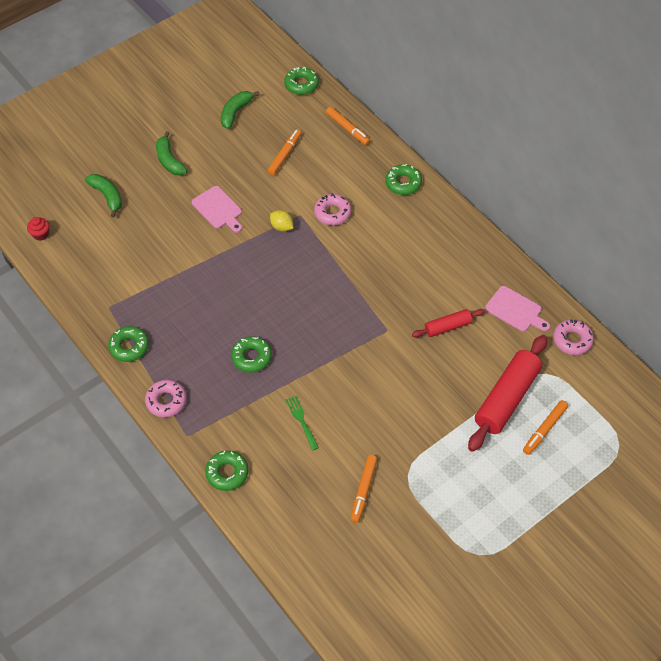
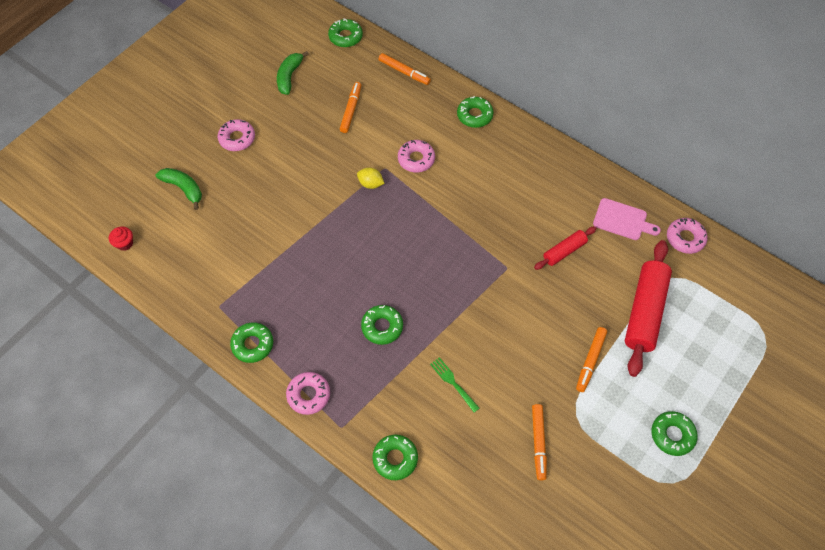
camera: 15 degrees left, 5 degrees up
green banana [156,131,187,175] -> pink donut [218,119,255,151]
pink cutting board [192,186,242,233] -> none
orange marker [523,400,568,455] -> orange marker moved to [576,327,607,392]
none -> green donut [651,411,698,456]

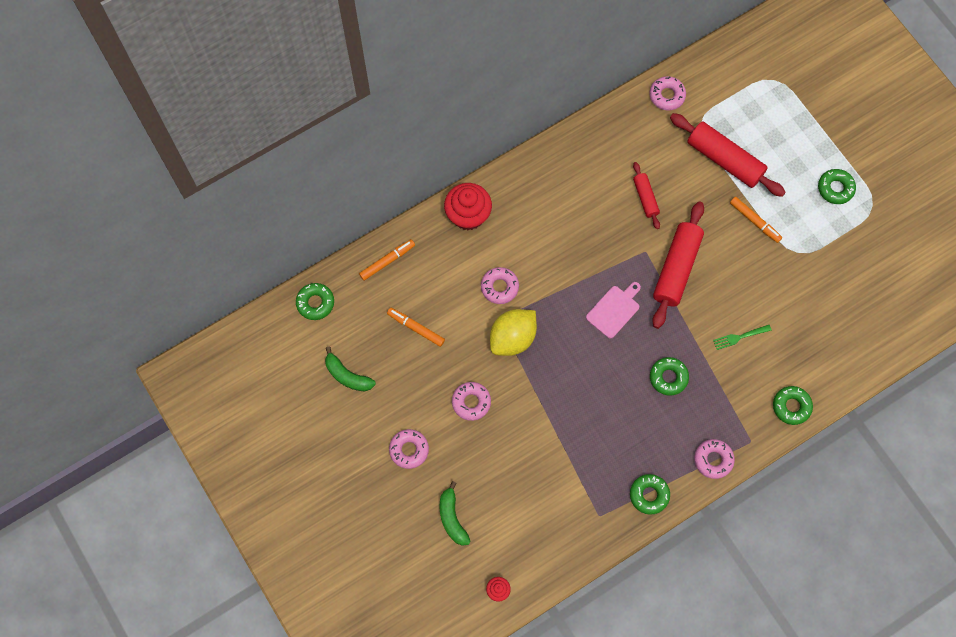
camera: 70 degrees left, 10 degrees up
green banana [156,168,202,210] -> green banana turned 75 degrees counterclockwise [440,481,471,546]
yellow lemon [357,168,385,189] -> yellow lemon [490,309,537,356], size x2.01
green donut [457,96,494,128] -> red cupcake [444,183,492,230]
orange marker [532,404,547,480] -> none
pink cutting board [593,198,661,240] -> pink cutting board moved to [586,282,641,339]
none -> pink donut [452,382,491,421]
none -> red rolling pin [652,201,704,329]

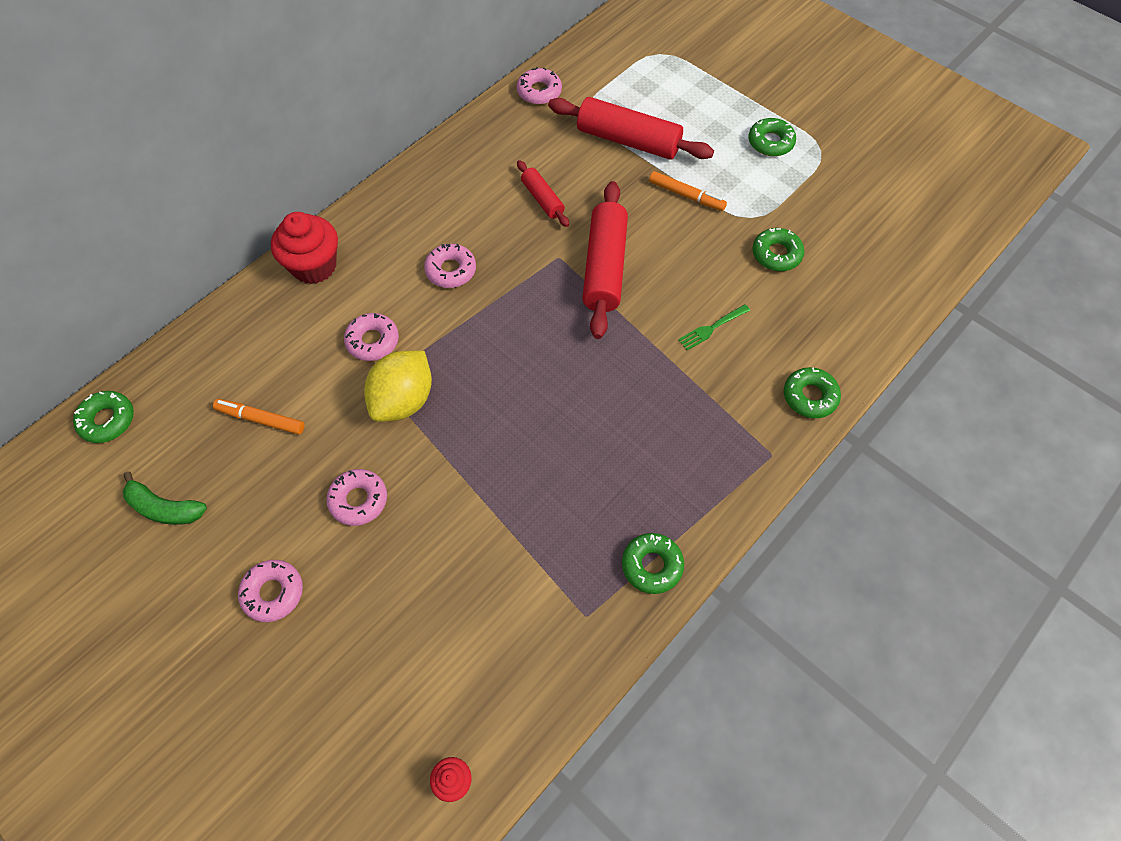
camera: 15 degrees left, 10 degrees down
orange marker [359,239,415,281] -> none
green banana [440,481,471,546] -> none
pink cutting board [586,282,641,339] -> none
green donut [650,357,689,396] -> green donut moved to [752,228,804,271]
pink donut [694,439,735,479] -> pink donut moved to [424,244,476,288]

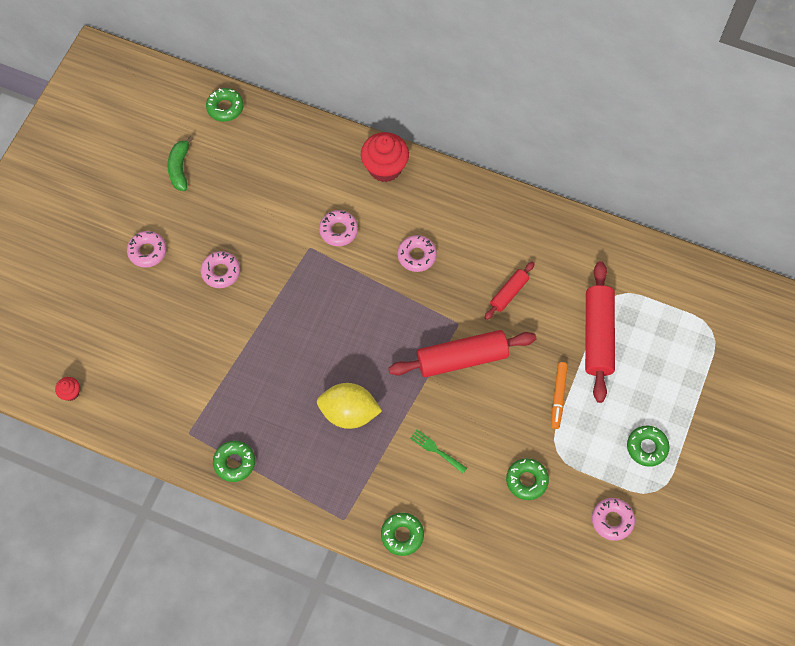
camera: 70 degrees right, 5 degrees up
orange marker [213,399,305,435] -> none
yellow lemon [364,351,432,422] -> yellow lemon moved to [317,383,382,429]
pink donut [517,67,562,105] -> pink donut moved to [592,498,635,541]

